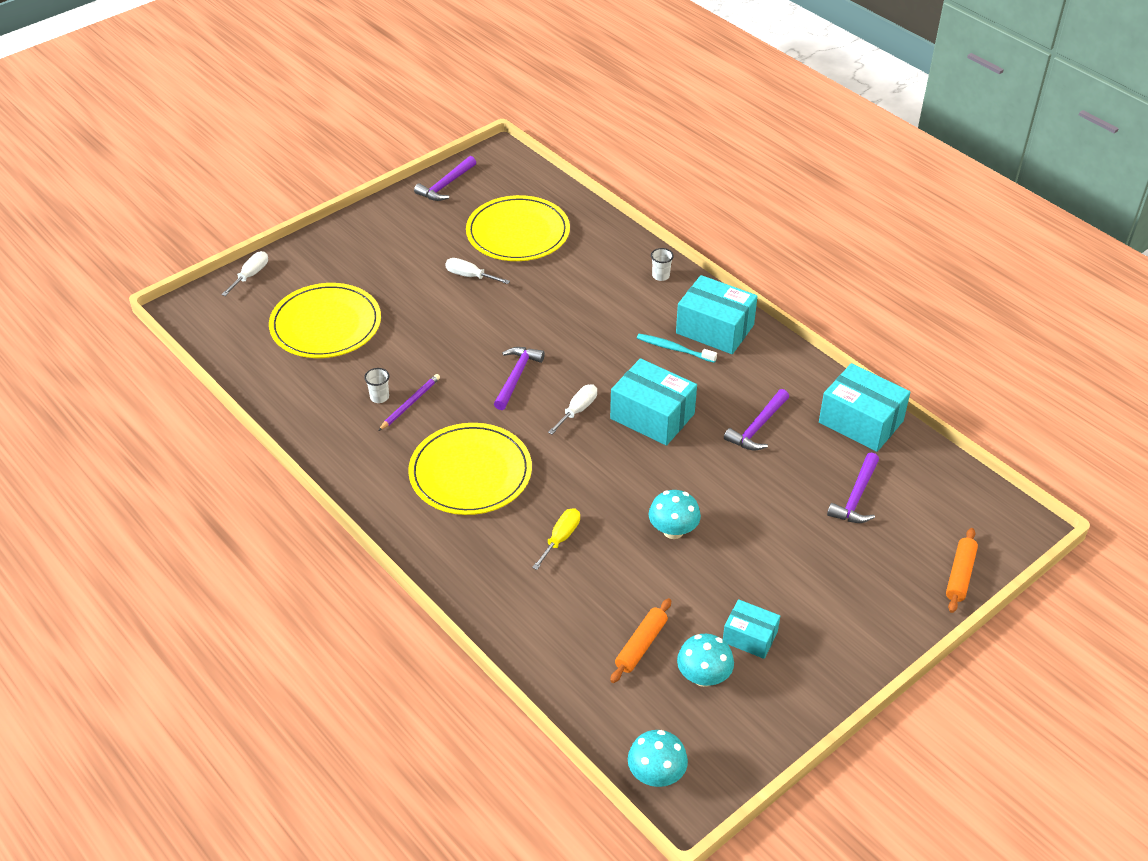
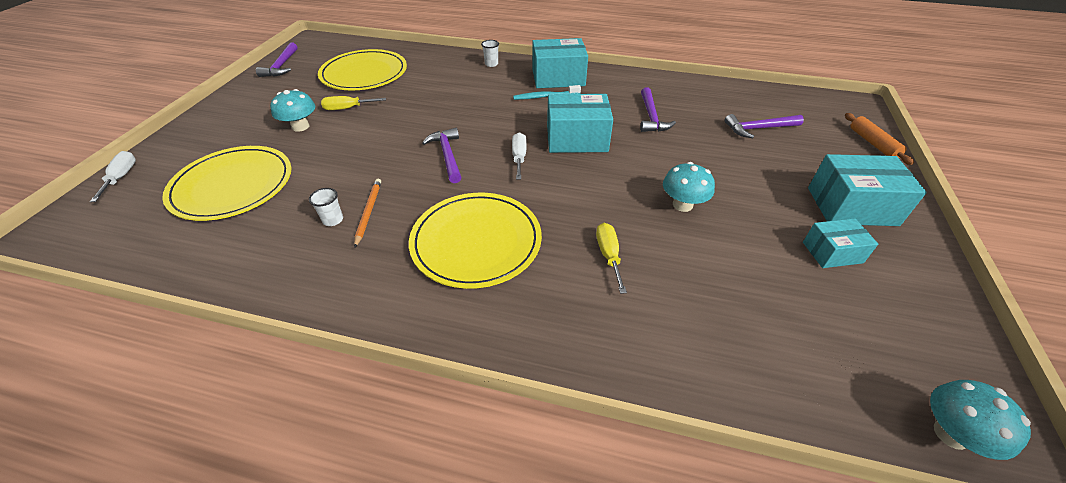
camera: 35 degrees left, 0 degrees up
purple pencil [378,374,440,431] -> orange pencil [354,179,381,247]
white screwdriver [445,258,510,284] -> yellow screwdriver [321,96,386,110]
orange rolling pin [610,598,671,683] -> none
turquoise mushroom [677,634,734,687] -> turquoise mushroom moved to [270,89,315,132]
turquoise box [819,363,910,452] -> turquoise box moved to [808,154,927,226]
purple hammer [827,453,879,523] -> purple hammer turned 90 degrees clockwise [725,114,804,138]

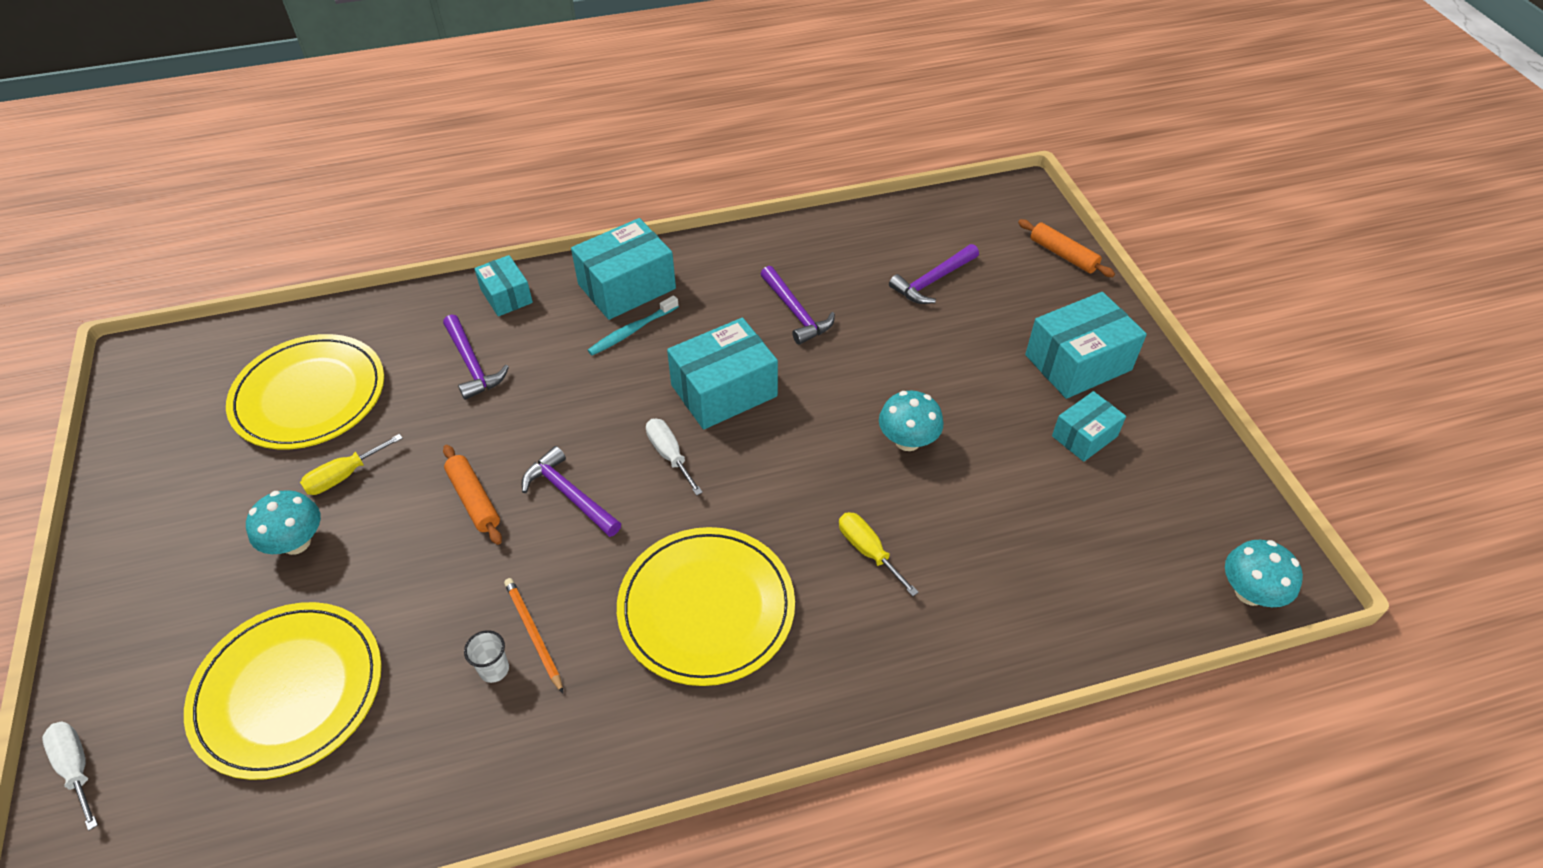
camera: 30 degrees left, 5 degrees up
purple hammer [256,42,298,77] -> purple hammer moved to [443,314,509,400]
white cup [481,40,499,67] -> turquoise box [474,255,533,316]
none -> orange rolling pin [443,445,502,545]

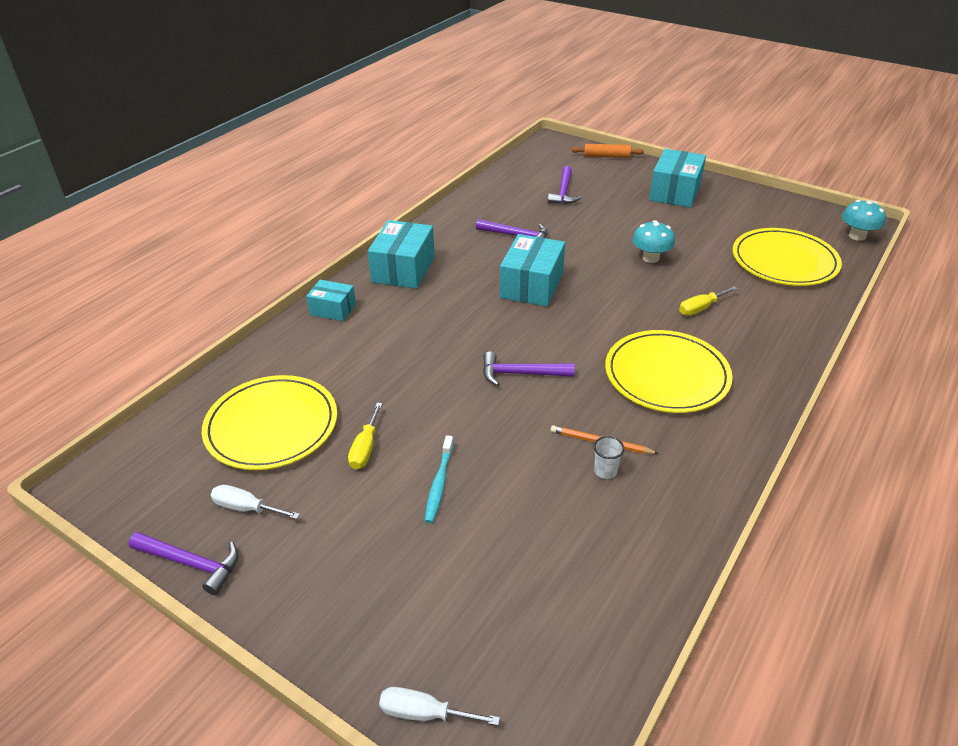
camera: 40 degrees left, 10 degrees down
yellow plate [184,602,382,780] -> yellow plate moved to [733,228,842,286]
turquoise mushroom [246,490,321,555] -> none
purple hammer [443,314,509,400] -> purple hammer moved to [128,532,239,595]
orange rolling pin [443,445,502,545] -> none
turquoise toothbrush [588,295,679,355] -> turquoise toothbrush moved to [425,435,454,523]
white screwdriver [646,418,703,496] -> white screwdriver moved to [211,485,300,519]
yellow screwdriver [839,512,919,596] -> yellow screwdriver turned 45 degrees counterclockwise [679,286,738,316]
turquoise box [1052,391,1126,462] -> none

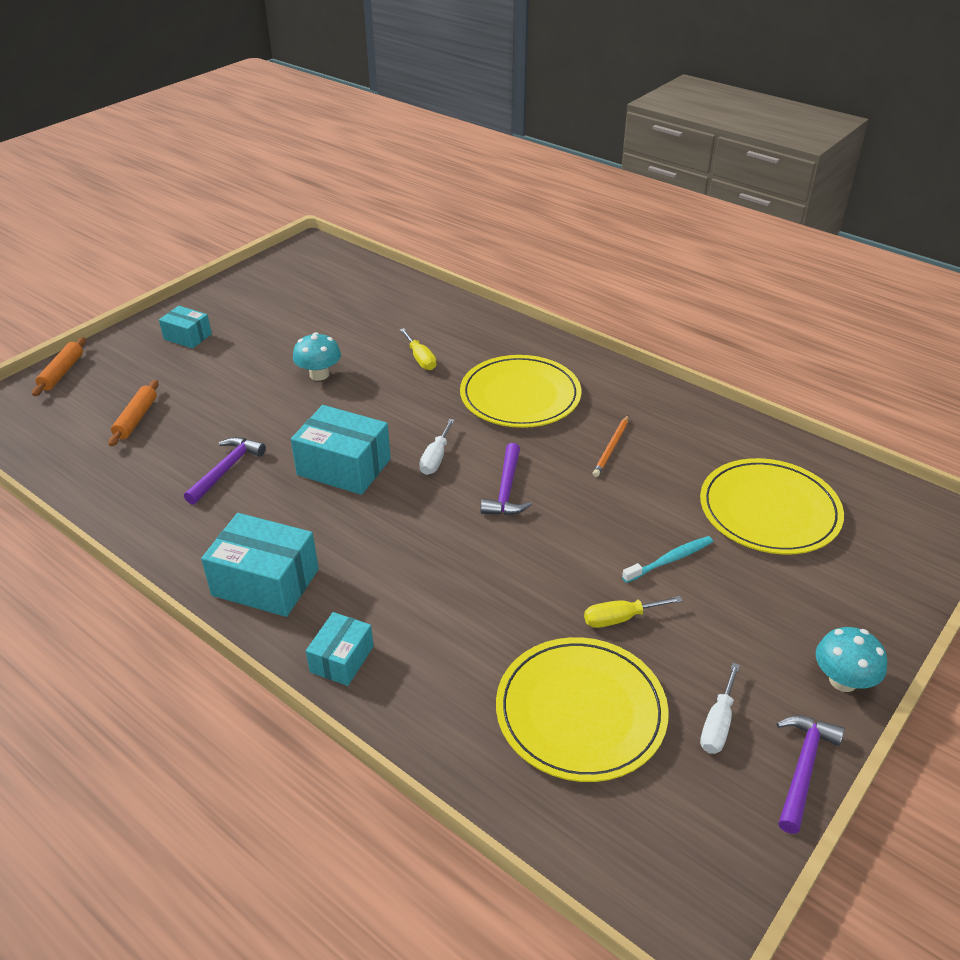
camera: 85 degrees left, 0 degrees up
yellow screwdriver [348,403,382,469] -> yellow screwdriver turned 150 degrees clockwise [584,596,683,628]
white screwdriver [379,687,500,726] -> white screwdriver moved to [419,419,455,475]
turquoise toothbrush [425,435,454,523] -> turquoise toothbrush turned 45 degrees counterclockwise [622,536,713,583]
purple hammer [548,166,582,204] -> orange rolling pin [109,380,159,446]
white cup [594,436,624,479] -> none
turquoise box [649,149,706,208] -> turquoise box [159,306,212,349], size x0.59
yellow plate [733,228,842,286] -> yellow plate moved to [700,458,844,555]
turquoise mushroom [842,200,886,241] -> turquoise mushroom moved to [816,627,887,692]

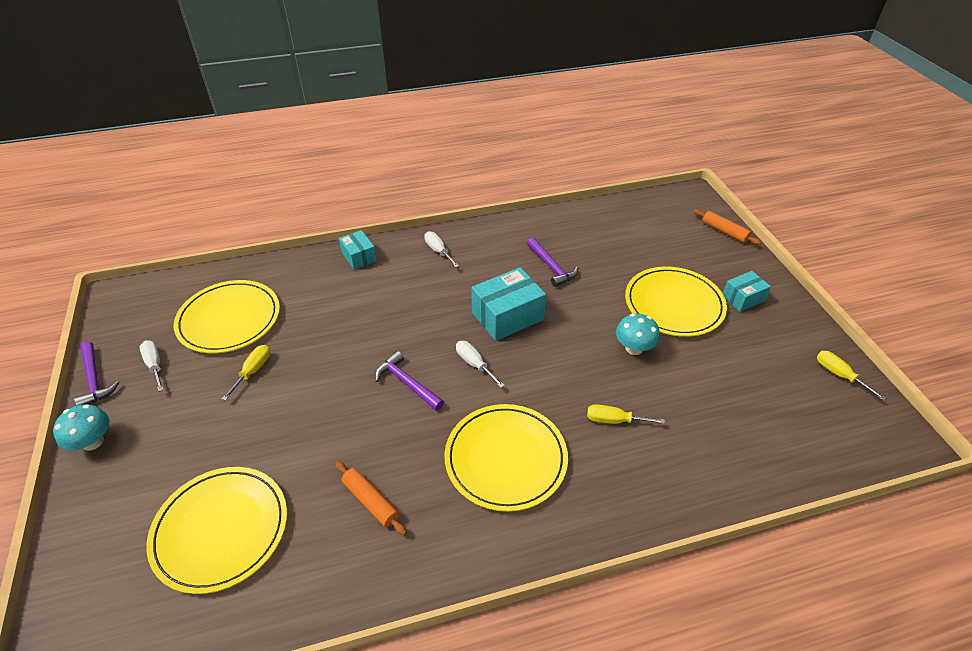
camera: 125 degrees right, 5 degrees up
orange rolling pin [109,380,159,446] -> orange rolling pin moved to [335,461,407,536]
turquoise box [201,513,319,617] -> white screwdriver [424,231,459,268]
orange pencil [593,415,629,477] -> none
turquoise toothbrush [622,536,713,583] -> none
none -> yellow plate [625,267,727,337]
none -> yellow screwdriver [817,351,886,401]

